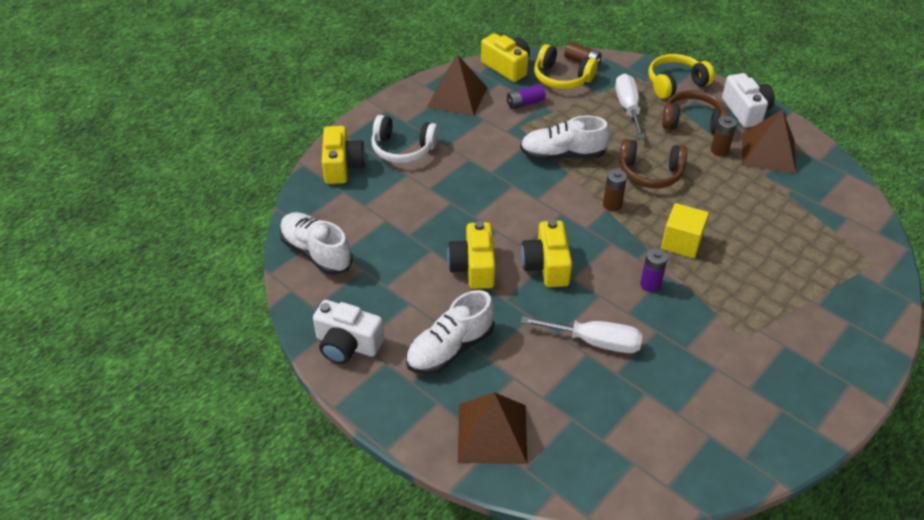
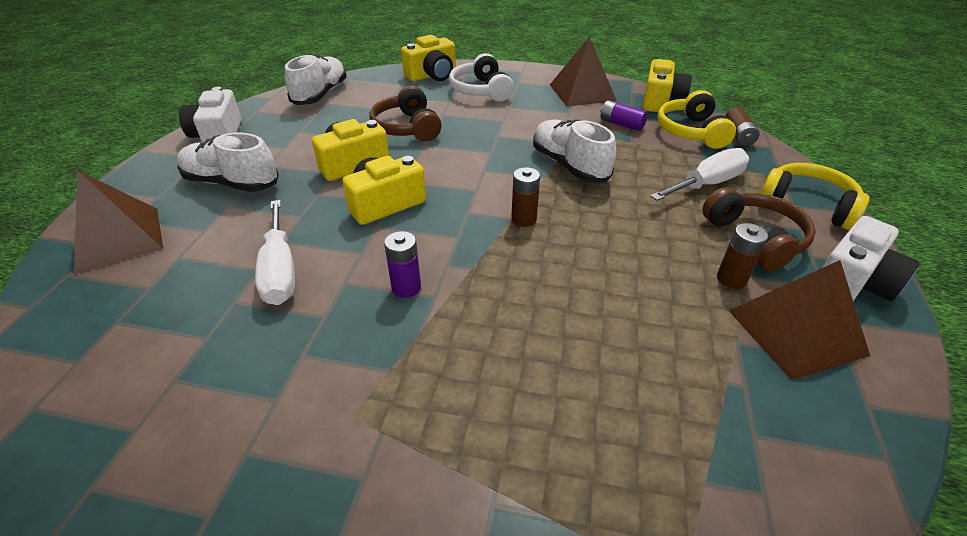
camera: 60 degrees right, 5 degrees down
brown headphones [619,139,688,188] -> brown headphones moved to [369,86,442,141]
yellow cube [661,203,709,258] -> none

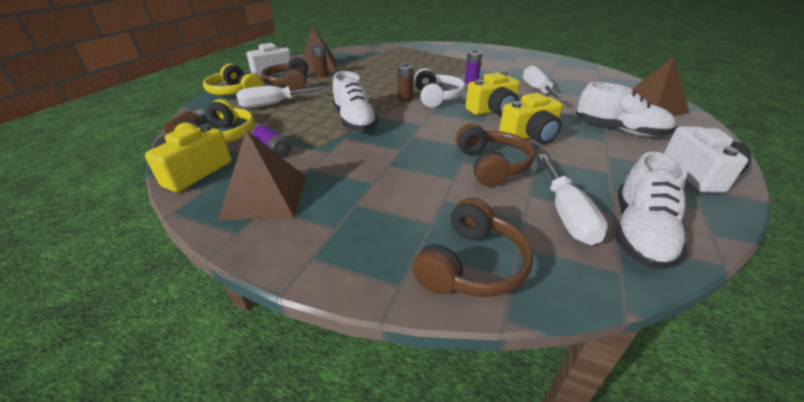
camera: 170 degrees left, 5 degrees down
yellow camera [401,35,456,81] -> brown headphones [412,198,533,297]
white headphones [449,53,514,101] -> white headphones moved to [414,68,466,108]
none -> white screwdriver [537,154,608,245]

